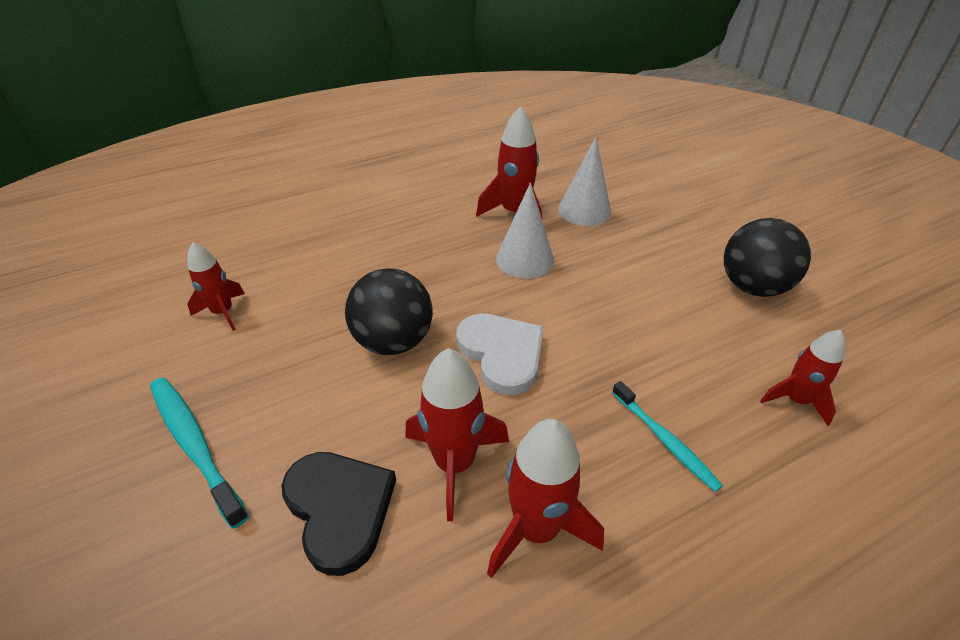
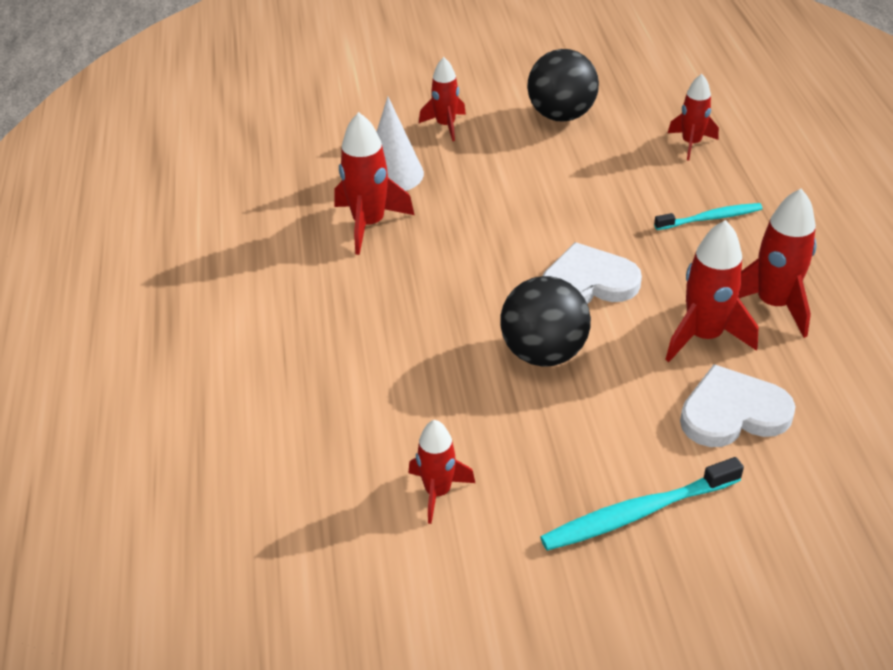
camera: 70 degrees left, 0 degrees up
black heart [281,452,396,576] -> white heart [680,364,796,447]
white cone [496,183,554,279] -> none
none -> red rocket [419,57,466,141]

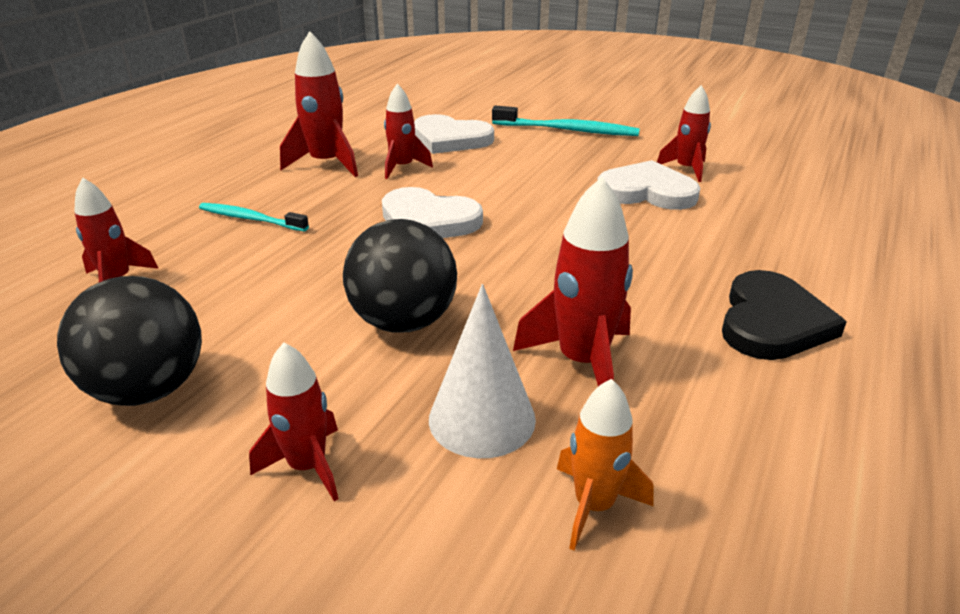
camera: 145 degrees left, 10 degrees down
black ball [500,276,591,367] -> black ball moved to [343,219,457,333]
red rocket [665,220,759,362] -> red rocket [384,84,433,179], size x0.65
none -> orange rocket [557,379,654,551]
none -> white heart [597,160,700,210]
none -> black heart [722,270,847,360]

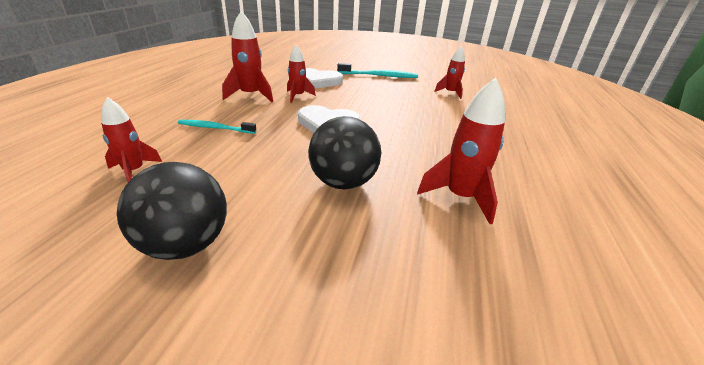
camera: 15 degrees left, 0 degrees up
red rocket [249,342,339,501] -> none
white cone [429,284,536,458] -> none
orange rocket [557,379,654,551] -> none
white heart [597,160,700,210] -> none
black heart [722,270,847,360] -> none

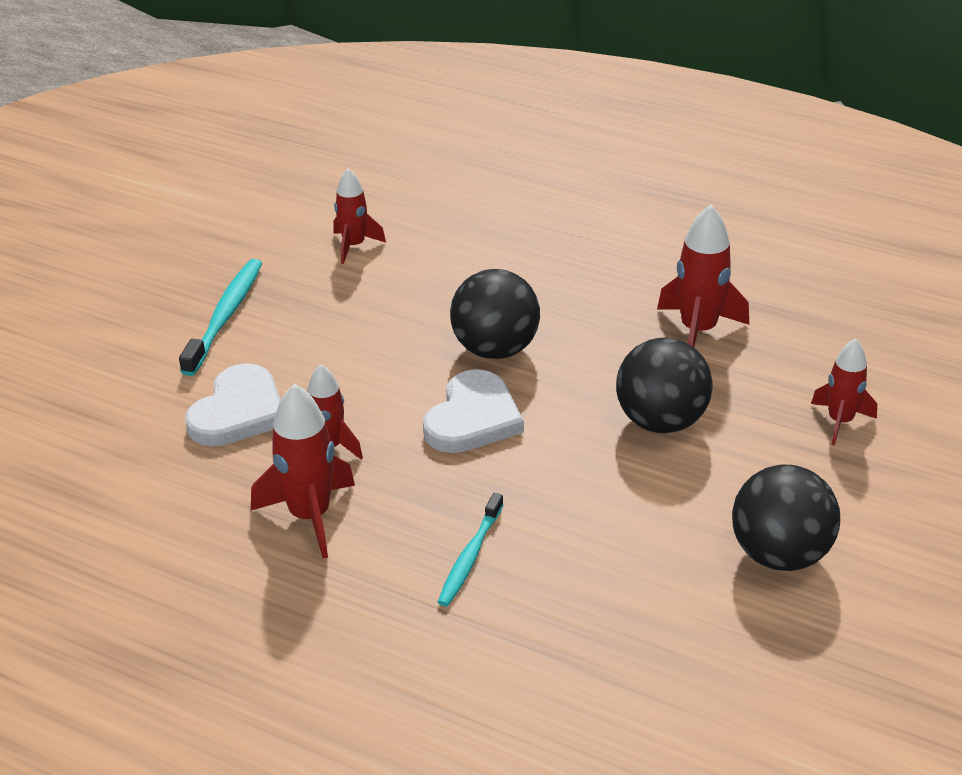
camera: 75 degrees left, 5 degrees up
red rocket [101,97,162,182] -> red rocket moved to [811,338,877,446]
none -> black ball [450,269,540,359]

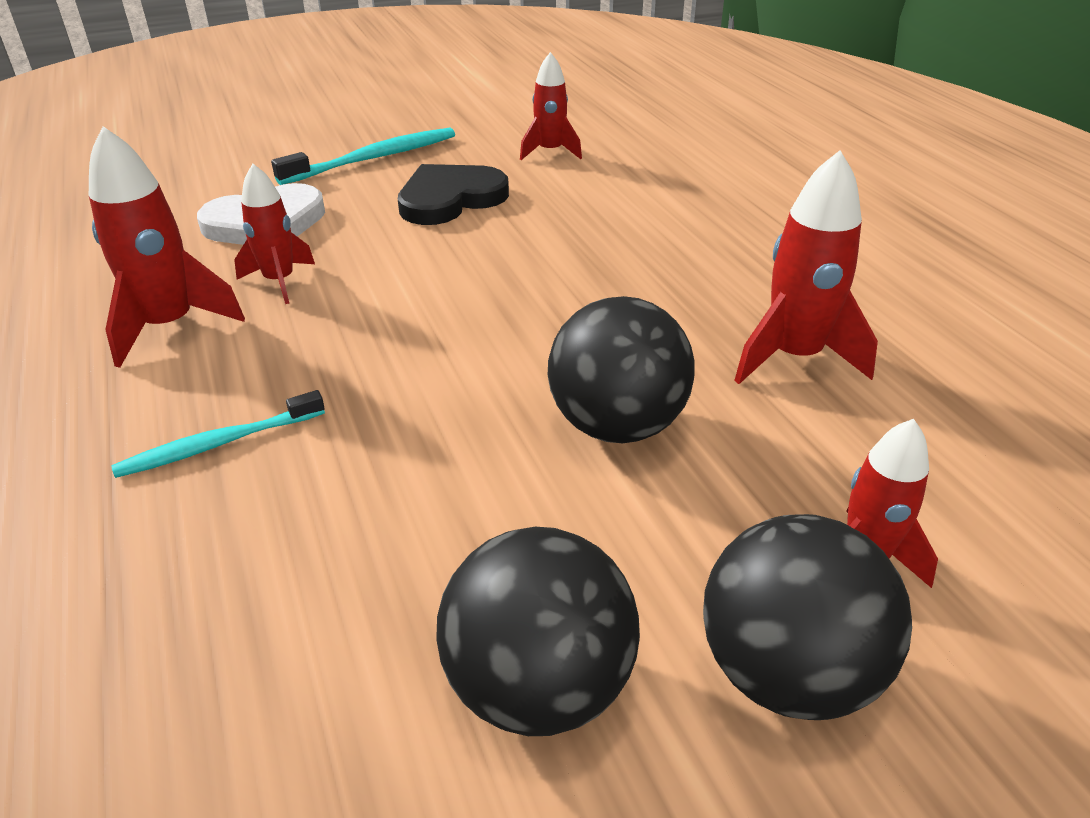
camera: 40 degrees right, 0 degrees up
white heart [423,369,524,453] -> none
black ball [450,269,540,359] -> black ball moved to [703,514,912,720]
none -> black heart [398,164,509,225]

